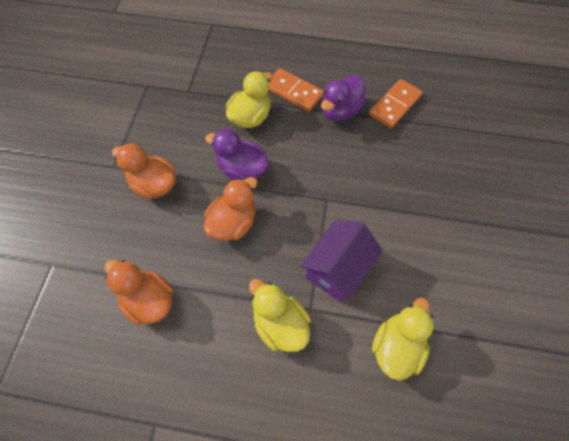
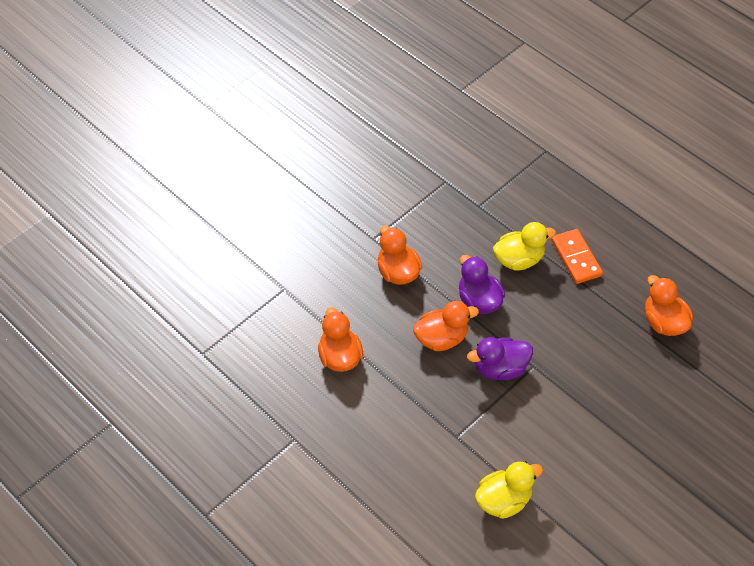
camera: 35 degrees right, 10 degrees down
yellow duck [249,279,311,352] -> none
purple house [300,220,383,302] -> none
purple duck [321,75,366,121] -> purple duck moved to [467,337,533,380]
orange domino [369,79,423,128] -> orange duck [645,275,693,336]

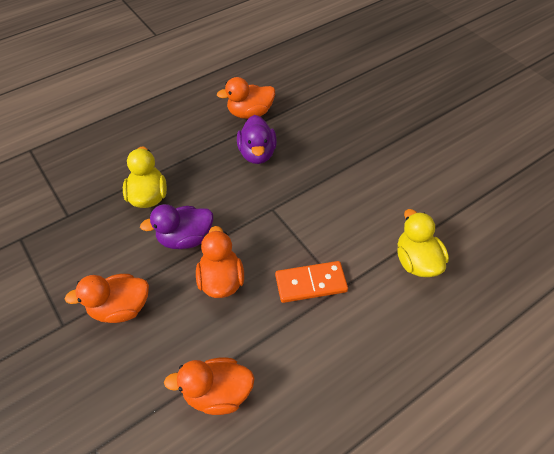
camera: 80 degrees left, 0 degrees up
purple duck [467,337,533,380] -> purple duck moved to [237,115,277,164]
orange domino [551,229,603,284] -> orange domino moved to [275,261,348,303]

